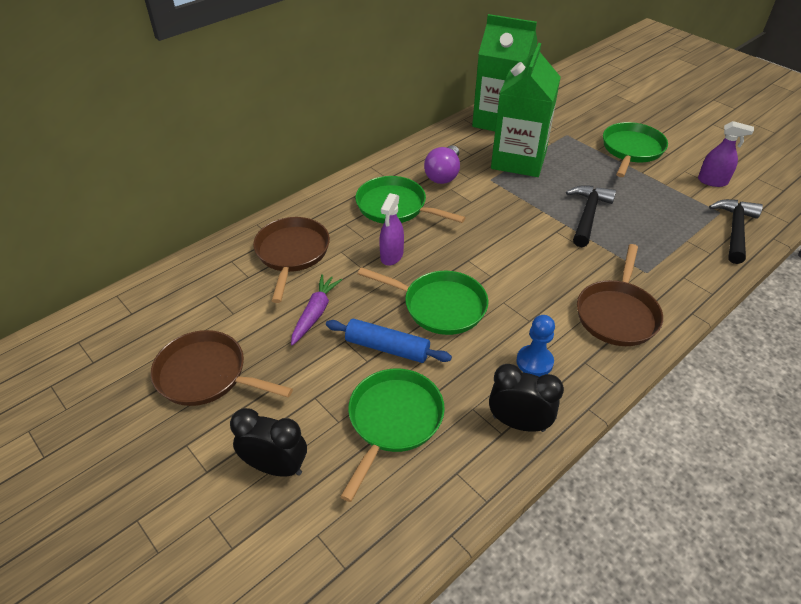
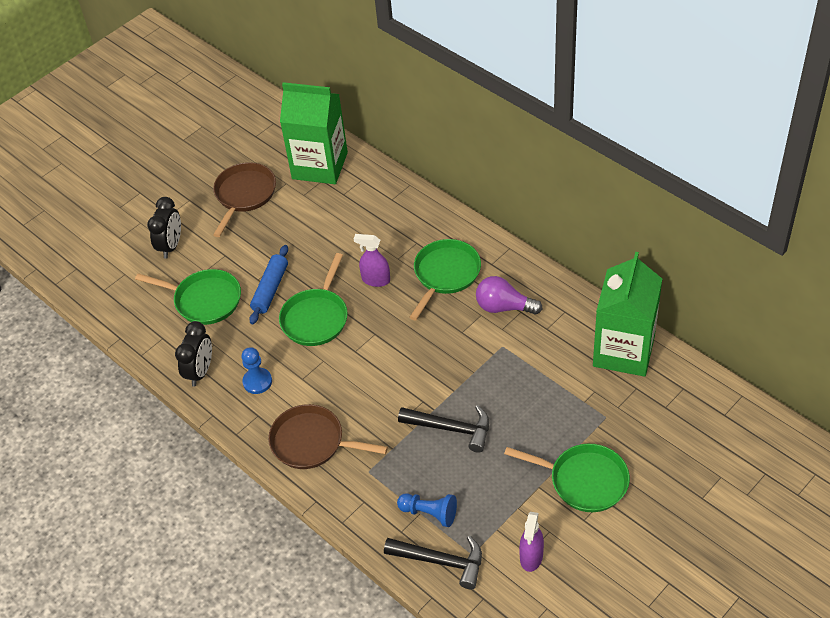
camera: 90 degrees right, 5 degrees up
brown pan [253,217,330,303] -> none
purple carrot [291,274,342,346] -> none
green carton [491,43,561,177] -> green carton moved to [280,82,348,184]
none -> blue pawn [397,493,457,527]

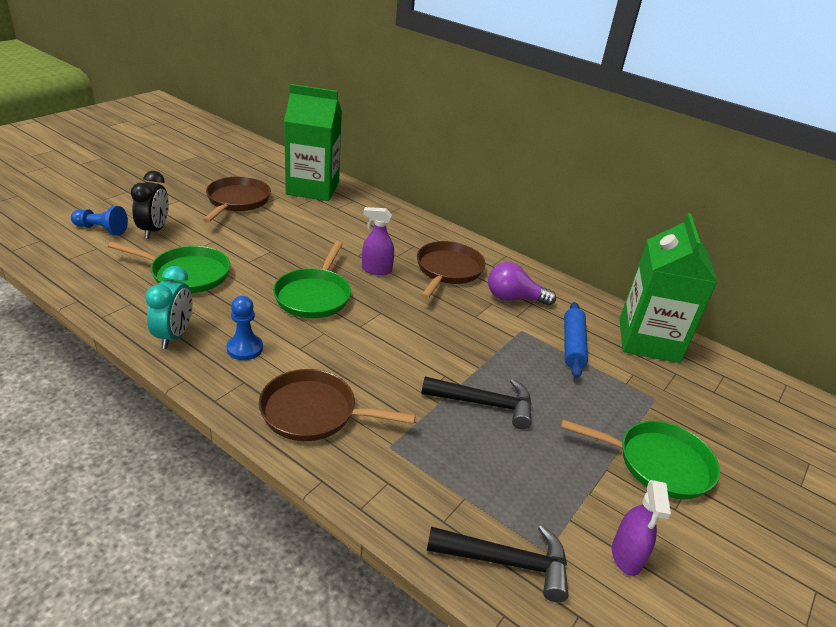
camera: 15 degrees left, 15 degrees down
black clock [175,321,212,387] -> turquoise clock [145,266,192,349]
blue rolling pin [249,245,288,324] -> blue rolling pin moved to [564,302,588,378]
blue pawn [397,493,457,527] -> blue pawn moved to [71,206,128,236]
green pan [409,239,481,320] -> brown pan [417,241,485,299]

